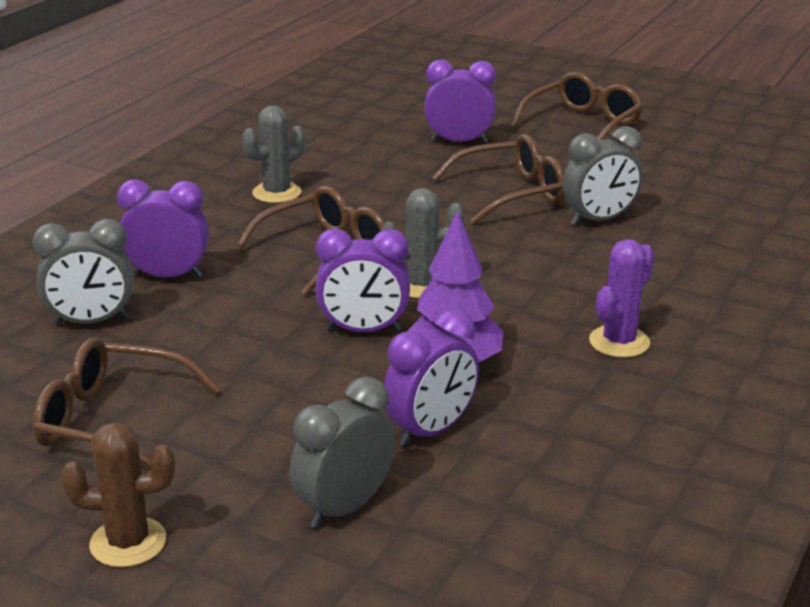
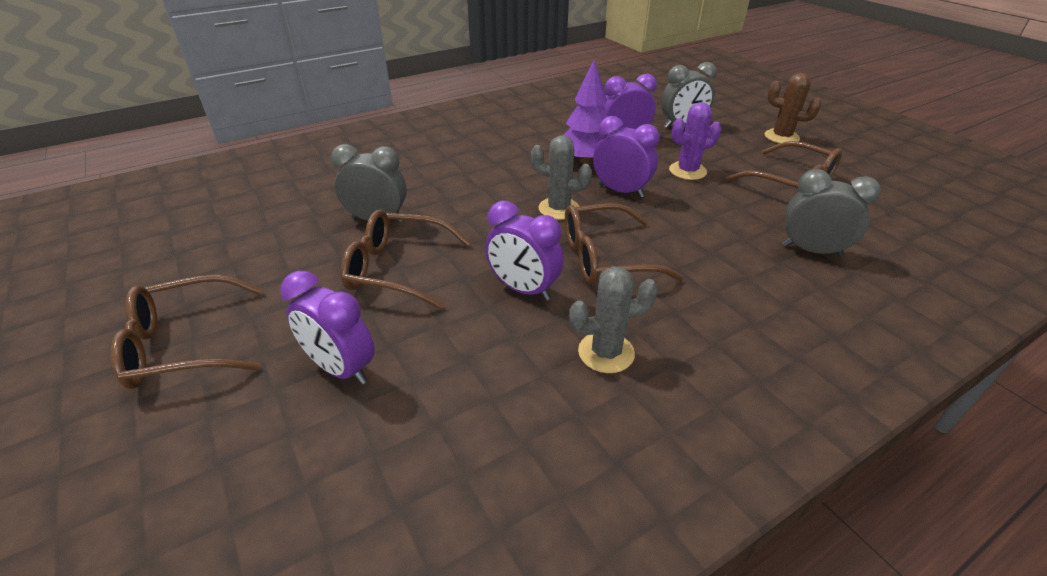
camera: 150 degrees left, 10 degrees up
purple clock [117,179,209,278] -> purple clock moved to [485,200,564,300]
purple cactus [589,239,655,358] -> purple cactus moved to [669,102,721,180]

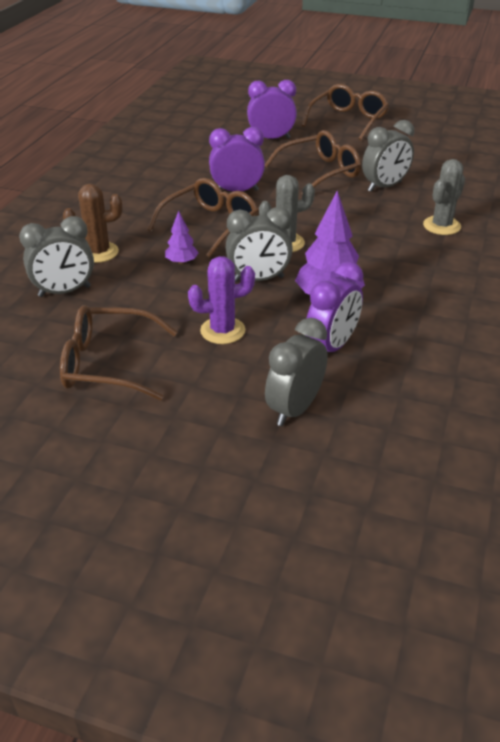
camera: 140 degrees right, 0 degrees up
grey cactus [569,266,658,373] -> grey cactus moved to [423,159,465,235]
purple clock [593,116,660,198] -> grey clock [226,207,293,282]
purple cactus [669,102,721,180] -> purple cactus turned 45 degrees clockwise [188,256,255,344]
brown cactus [765,73,821,143] -> brown cactus moved to [63,184,122,263]
none -> purple tree [165,211,199,265]

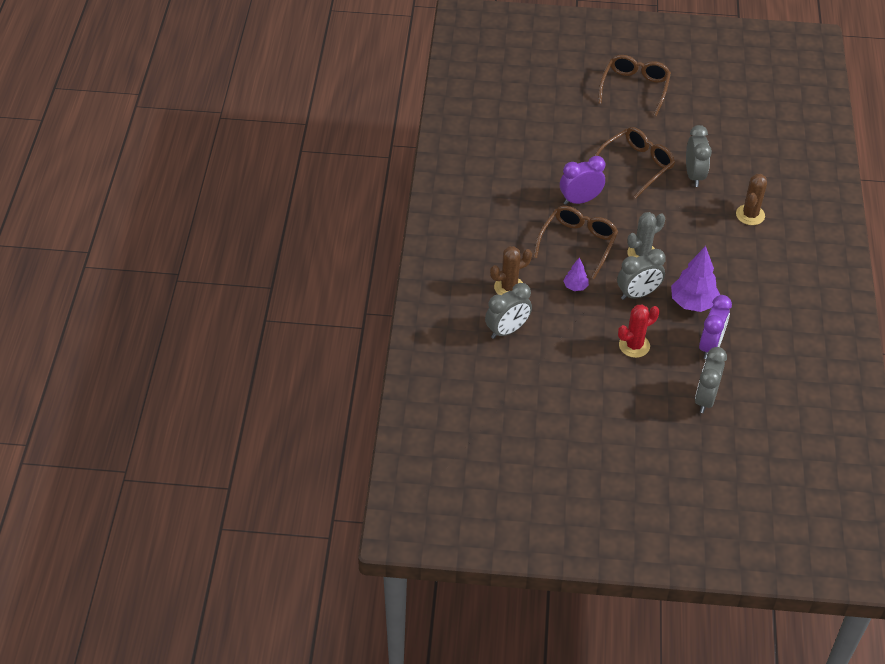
camera: 15 degrees left, 10 degrees up
brown glasses [60,305,177,400] -> none
purple cactus [188,256,255,344] -> red cactus [618,304,660,358]
purple clock [247,80,297,139] -> none
grey clock [362,120,414,192] -> grey clock turned 45 degrees counterclockwise [686,125,712,187]
grey cactus [423,159,465,235] -> brown cactus [736,174,767,225]

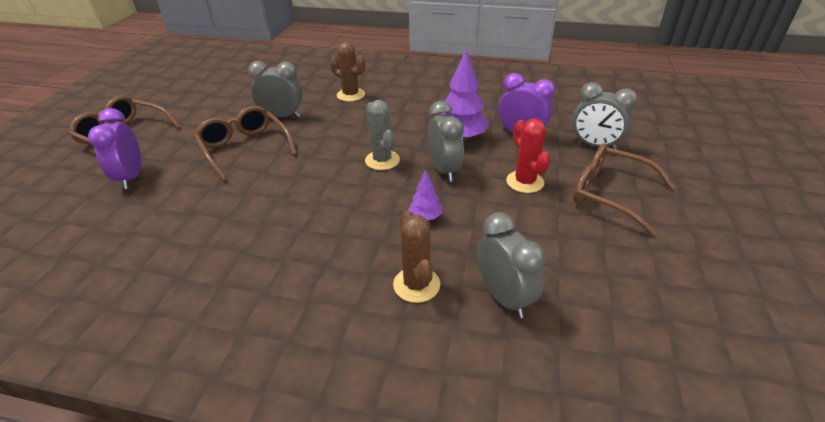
camera: 80 degrees left, 10 degrees down
brown glasses [533,206,618,279] -> brown glasses moved to [573,143,675,236]
purple clock [560,156,605,205] -> purple clock moved to [88,108,141,189]

